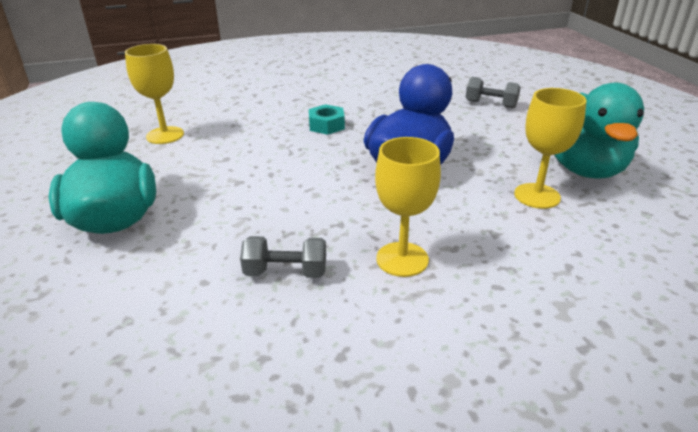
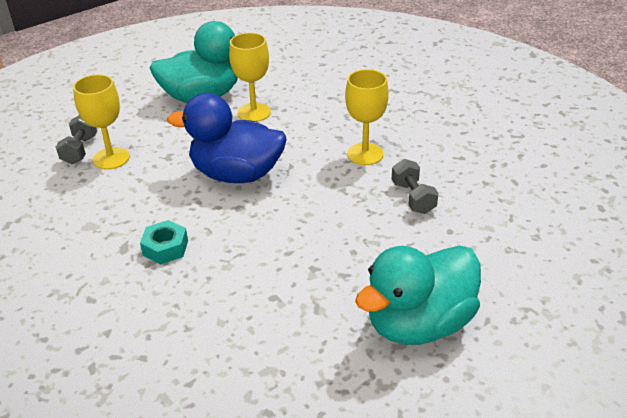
camera: 110 degrees left, 5 degrees up
yellow goblet [125,44,184,144] -> yellow goblet moved to [73,74,130,170]

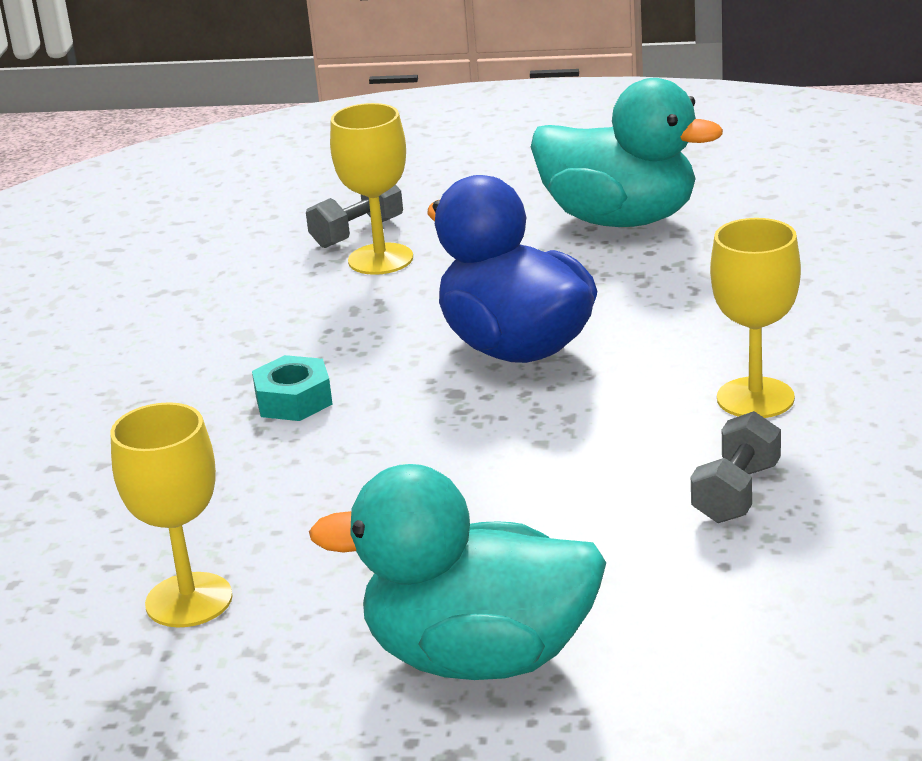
camera: 45 degrees right, 10 degrees down
yellow goblet [229,33,271,122] -> yellow goblet moved to [110,402,233,627]

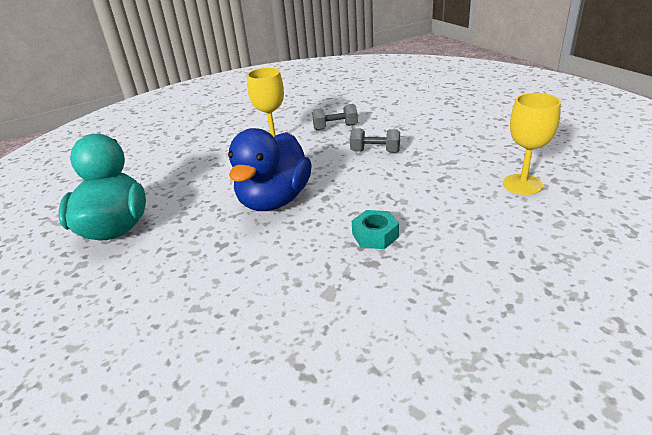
camera: 125 degrees left, 5 degrees up
grey dumbbell [306,184,403,248] -> grey dumbbell moved to [350,128,400,152]
turquoise duck [309,464,606,680] -> none
yellow goblet [330,103,413,275] -> none

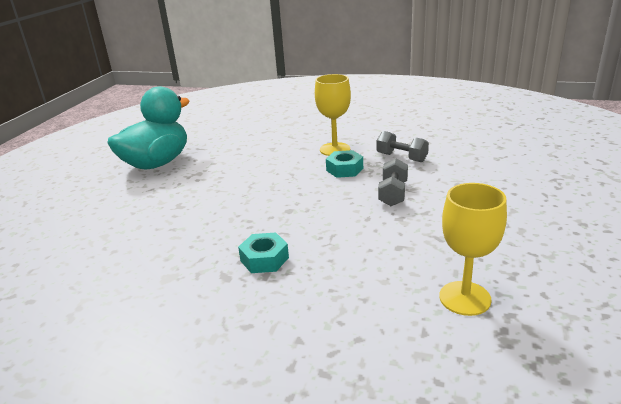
camera: 45 degrees right, 5 degrees down
blue duck [228,128,312,211] -> none
grey dumbbell [350,128,400,152] -> grey dumbbell turned 45 degrees clockwise [378,158,408,206]
none -> turquoise nut [326,150,363,178]

